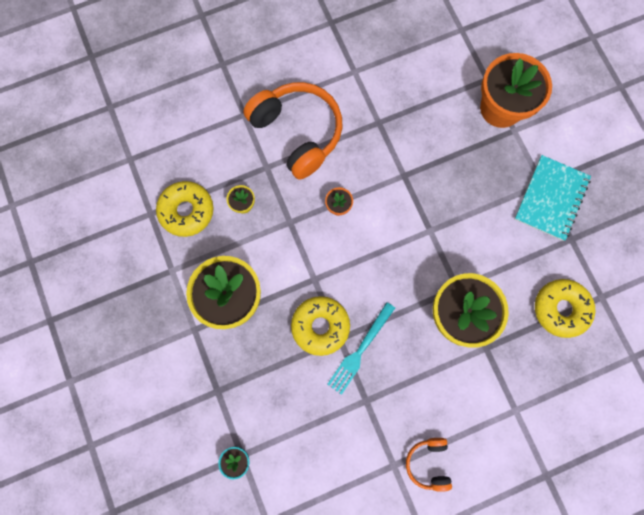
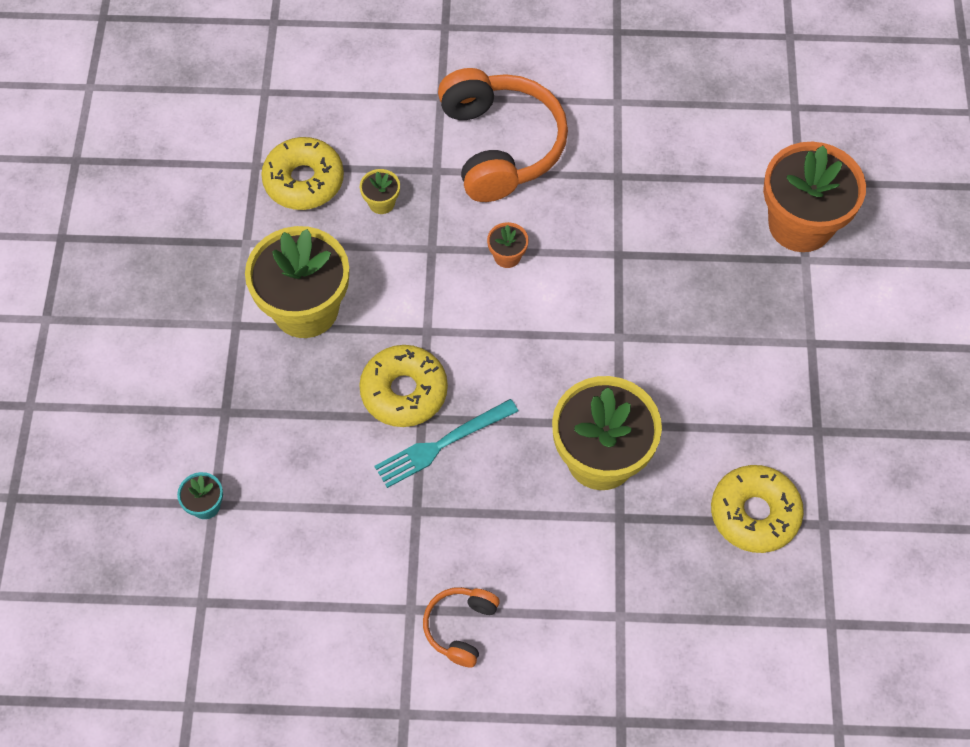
camera: 25 degrees right, 15 degrees down
turquoise notebook [514,155,591,241] -> none

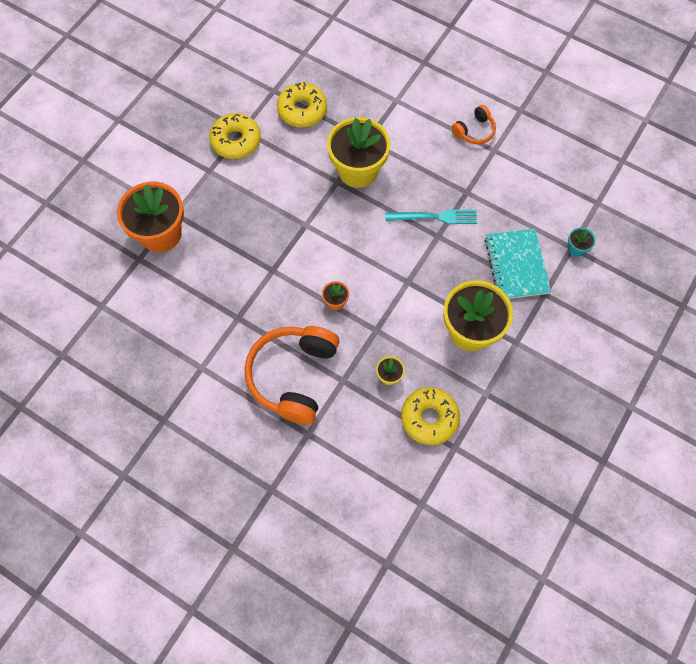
camera: 150 degrees left, 5 degrees up
yellow donut [359,345,448,427] -> yellow donut moved to [209,113,261,159]
none -> turquoise notebook [485,229,551,299]

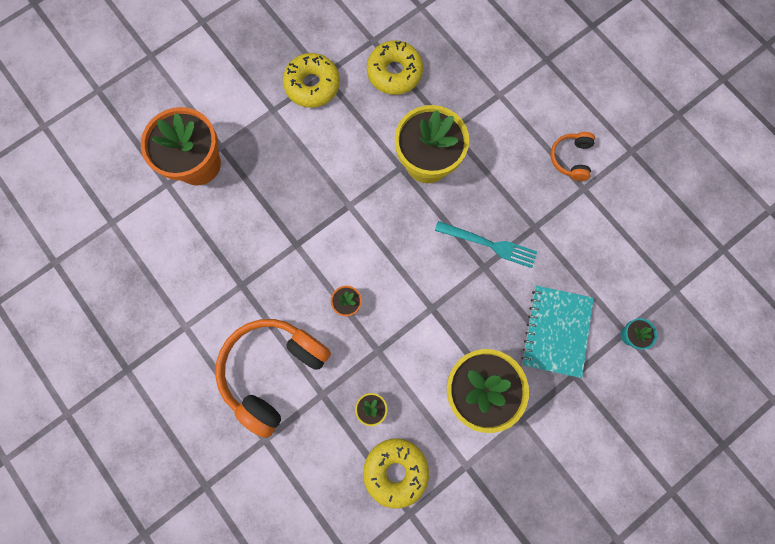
camera: 20 degrees right, 10 degrees up
orange headphones [452,105,496,144] -> orange headphones turned 120 degrees clockwise [551,132,595,181]

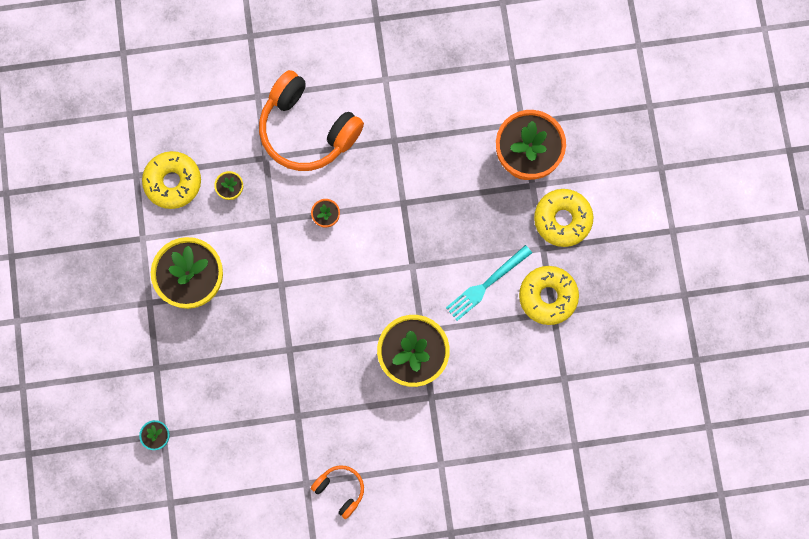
camera: 120 degrees right, 0 degrees up
orange headphones [215,319,331,438] -> orange headphones turned 150 degrees clockwise [259,70,364,171]
yellow donut [367,40,423,95] -> yellow donut moved to [534,189,593,247]
turquoise fork [435,221,537,268] -> turquoise fork moved to [446,245,532,321]
turquoise notebook [521,286,594,378] -> none

